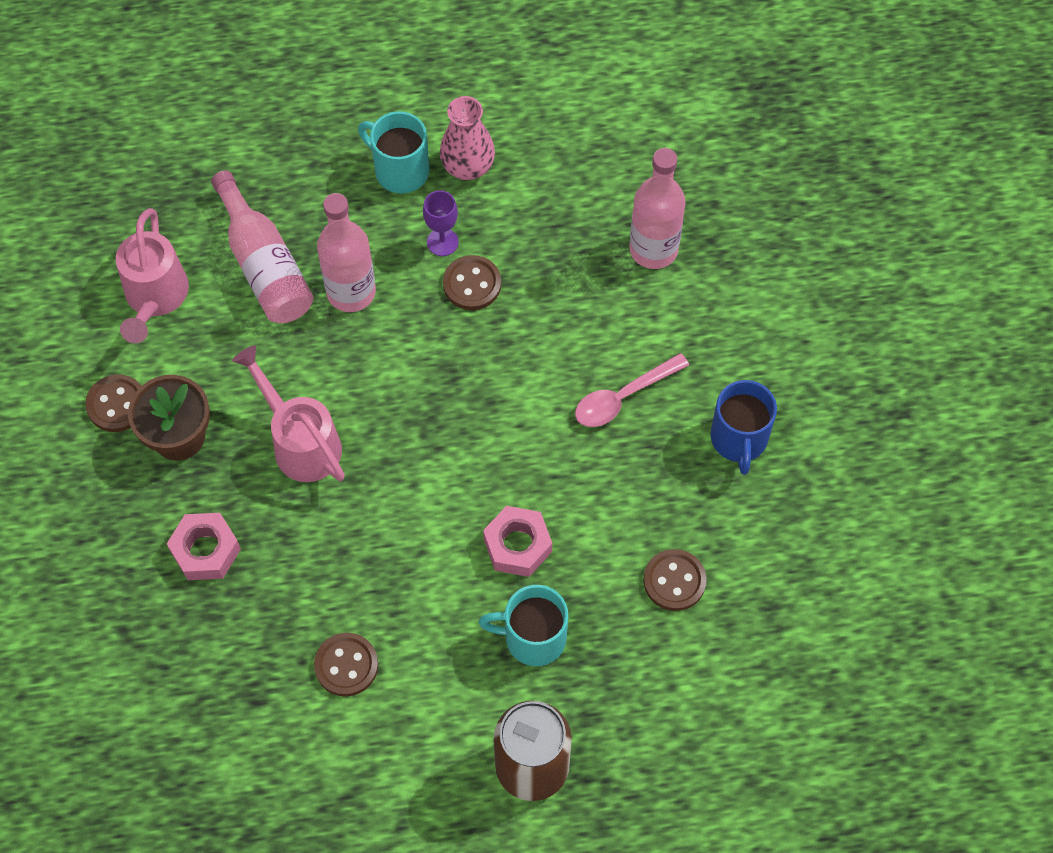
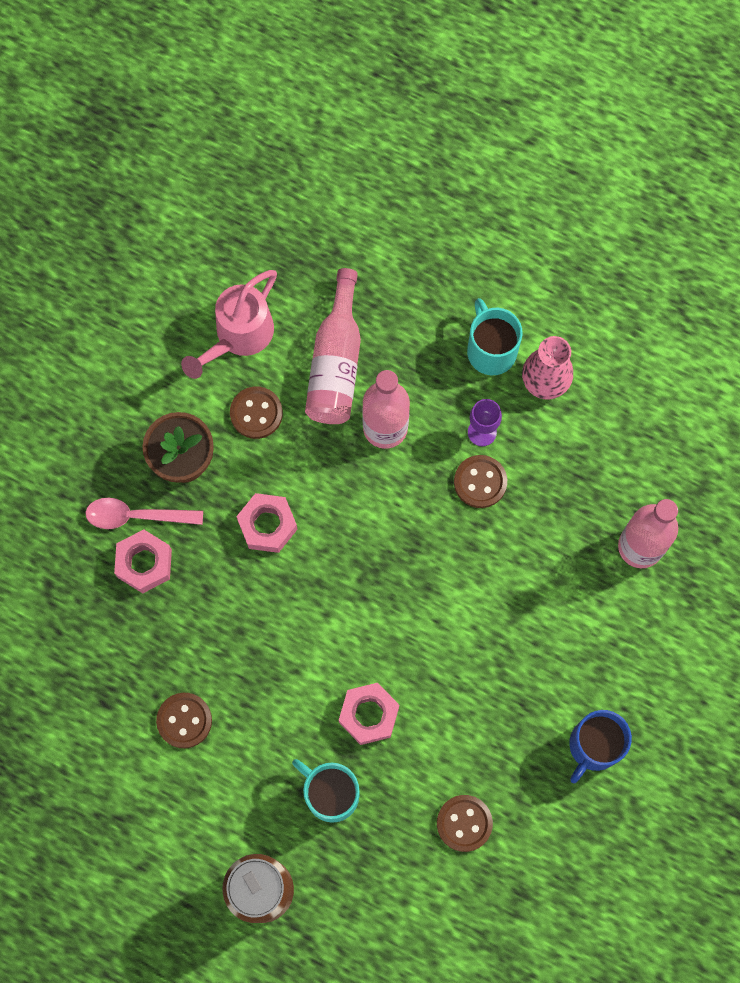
camera: 35 degrees right, 10 degrees up
brown button [85,374,141,432] -> brown button moved to [230,386,283,439]
pink watering can [232,345,345,482] -> pink nut [236,493,298,553]
pink spoon [575,353,689,427] -> pink spoon moved to [85,498,203,529]

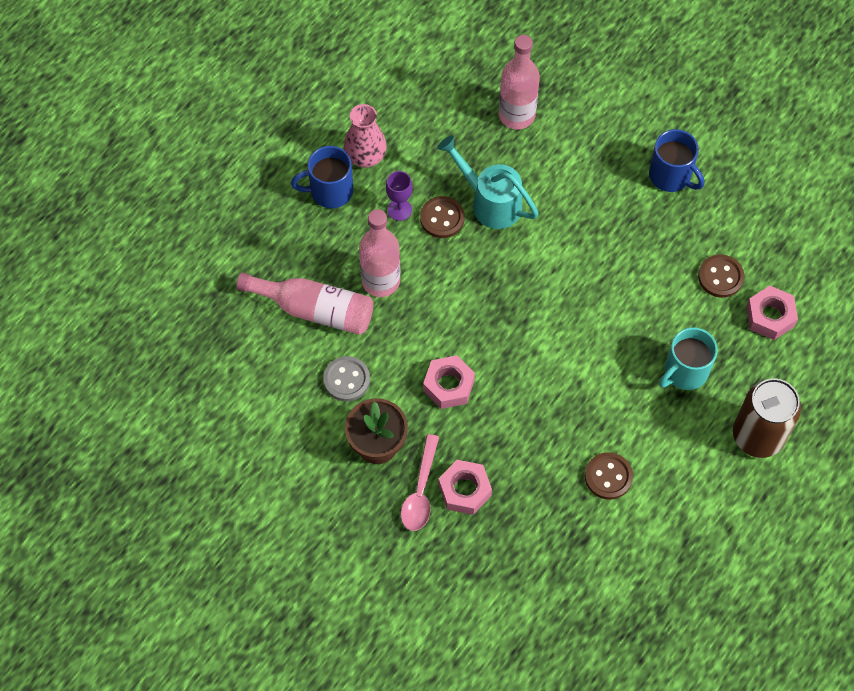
camera: 80 degrees left, 10 degrees down
pink watering can [181,270,277,379] -> none
brown button [230,386,283,439] -> grey button [323,356,370,401]
pink nut [339,683,399,745] -> pink nut moved to [746,286,798,340]
turquoise mug [467,298,523,375] -> blue mug [291,146,353,208]
none -> turquoise watering can [437,135,539,229]

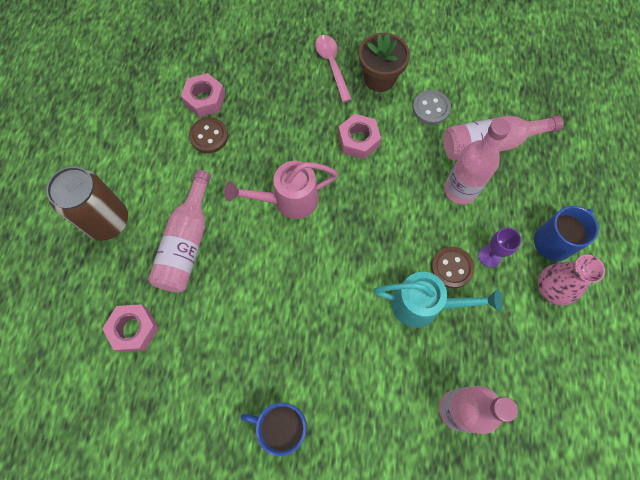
camera: 150 degrees right, 5 degrees up
pink nut [439,460,492,515] -> pink nut moved to [181,73,225,117]
turquoise mug [659,327,718,390] -> pink bottle [148,170,211,293]
brown button [698,255,745,298] -> none
none -> pink watering can [224,161,338,219]

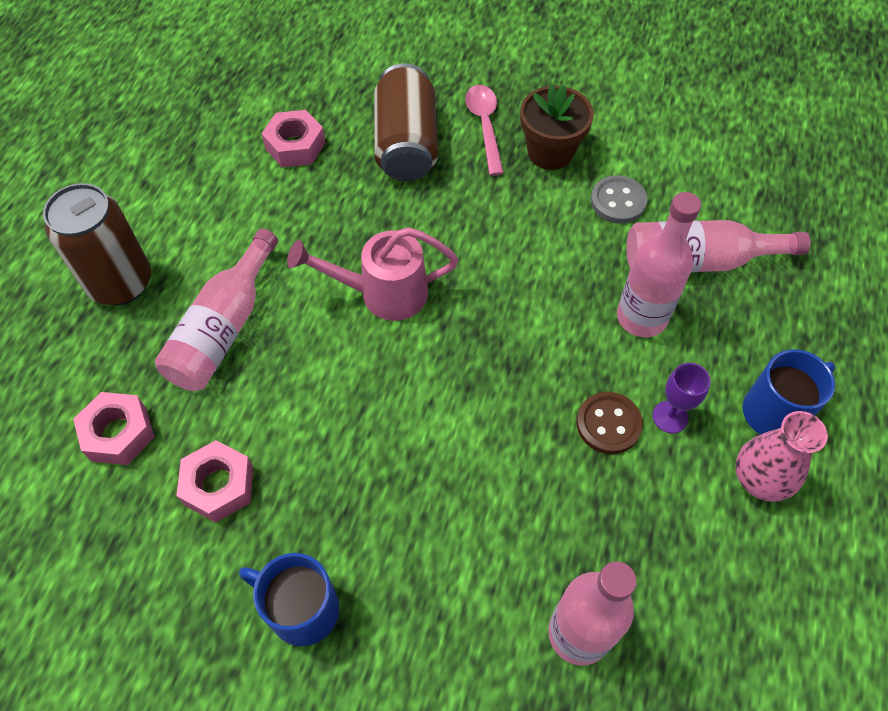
camera: 10 degrees right, 10 degrees down
brown button [189,117,228,153] -> none
pink nut [338,114,381,159] -> pink nut moved to [176,440,253,522]
turquoise watering can [374,272,503,328] -> none
none -> brown can [374,63,438,181]

